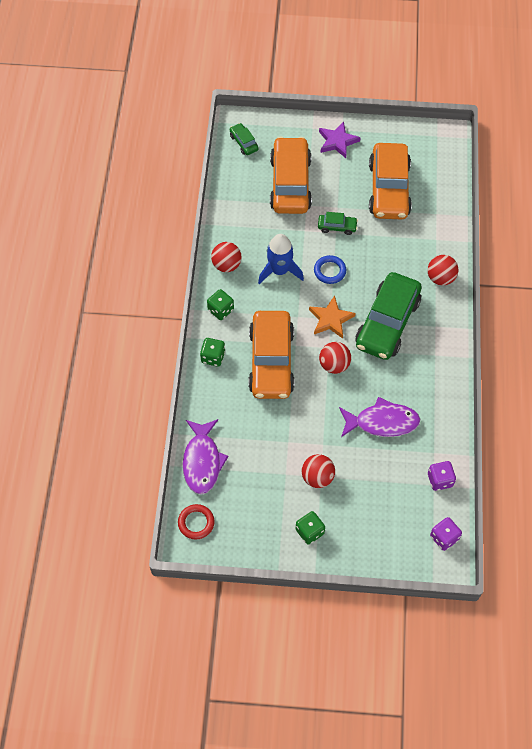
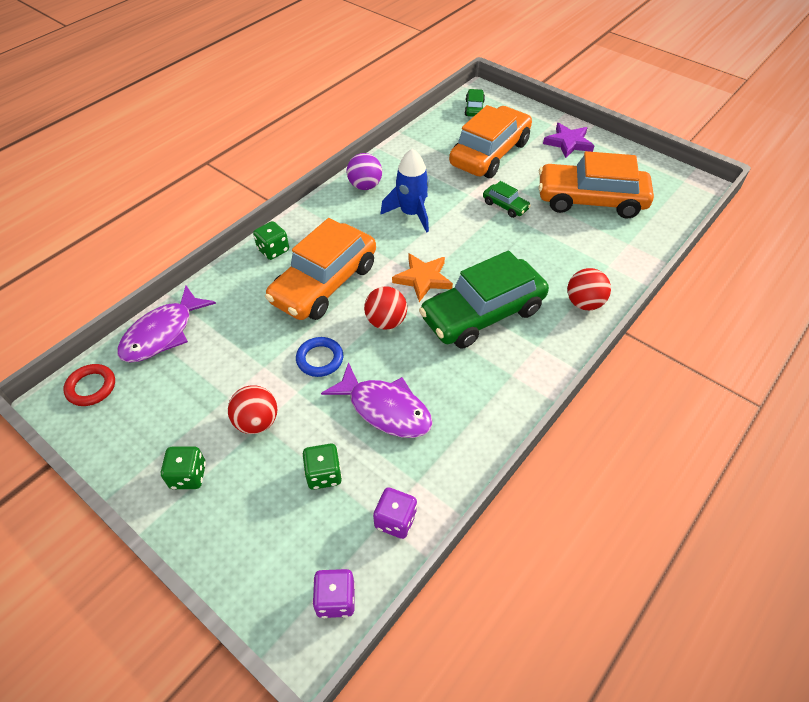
camera: 35 degrees right, 10 degrees down
green dice [207,289,234,320] -> green dice moved to [303,443,342,490]
red ball [211,242,242,272] -> purple ball [347,153,382,190]
blue ring [314,255,346,284] -> blue ring moved to [296,337,343,377]
orange car [369,143,412,219] -> orange car turned 60 degrees clockwise [538,151,654,219]

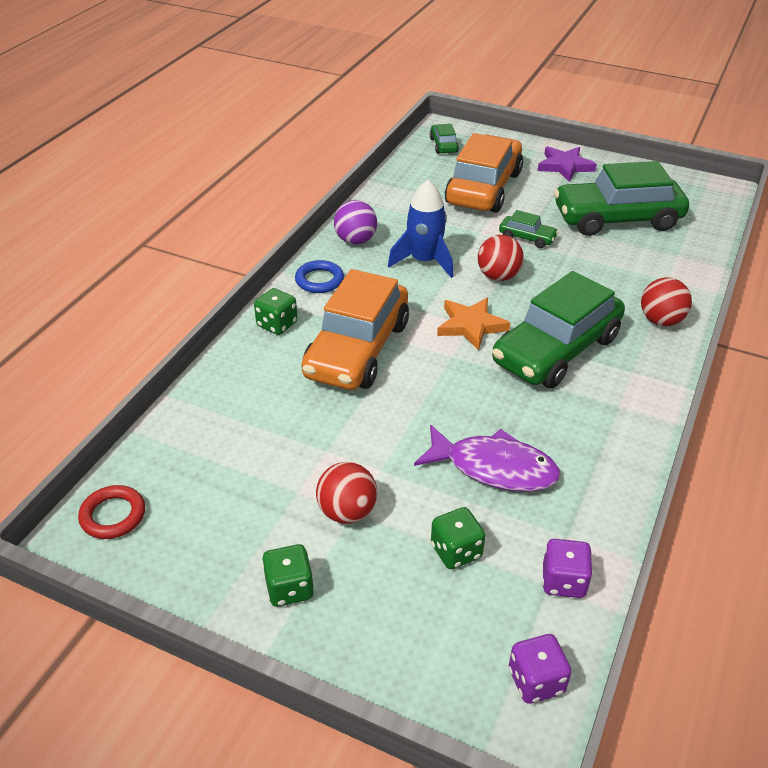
camera: 15 degrees left, 10 degrees down
purple fish [118,285,216,362] -> none
blue ring [296,337,343,377] -> blue ring moved to [295,260,344,293]
red ball [364,286,407,330] -> red ball moved to [478,235,524,281]
orange car [538,151,654,219] -> green car [554,161,689,236]

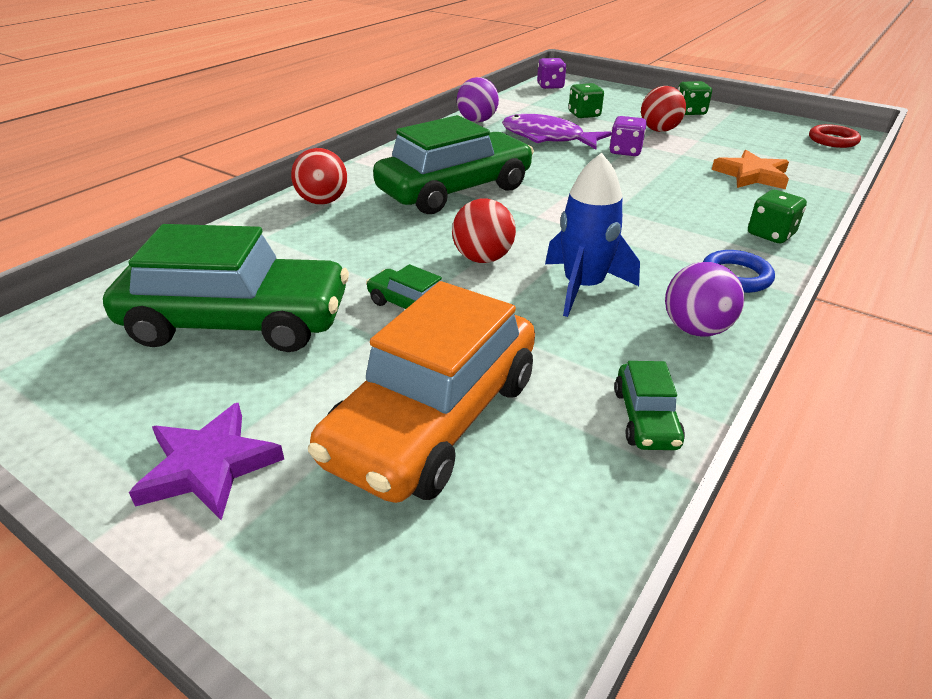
camera: 170 degrees left, 5 degrees down
orange car [301,269,409,390] -> none
green car [430,124,459,154] -> green car moved to [614,361,685,450]
orange star [437,298,510,351] -> orange star moved to [712,150,789,189]
purple dice [542,539,593,598] -> purple dice moved to [609,116,647,156]
none -> purple ball [457,77,499,122]

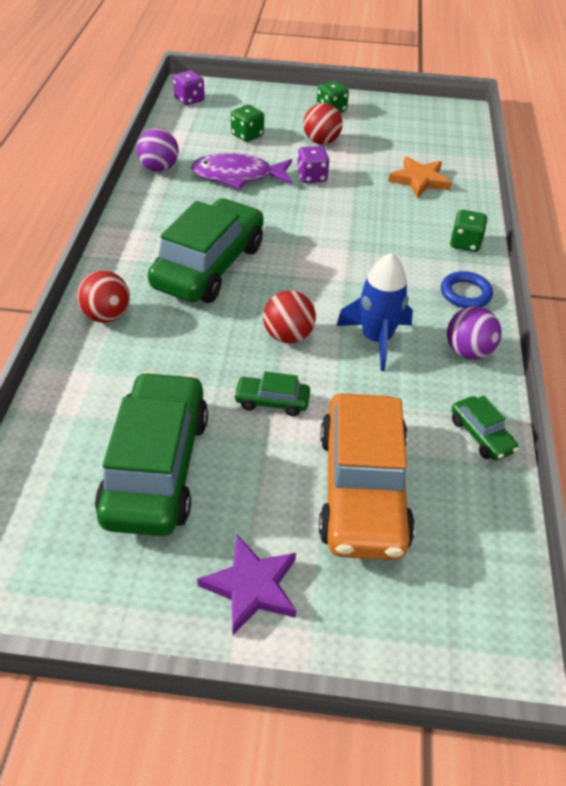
camera: 30 degrees left, 10 degrees up
green car [103,224,349,352] -> green car turned 60 degrees counterclockwise [95,371,208,536]
red ring [809,124,861,148] -> none

